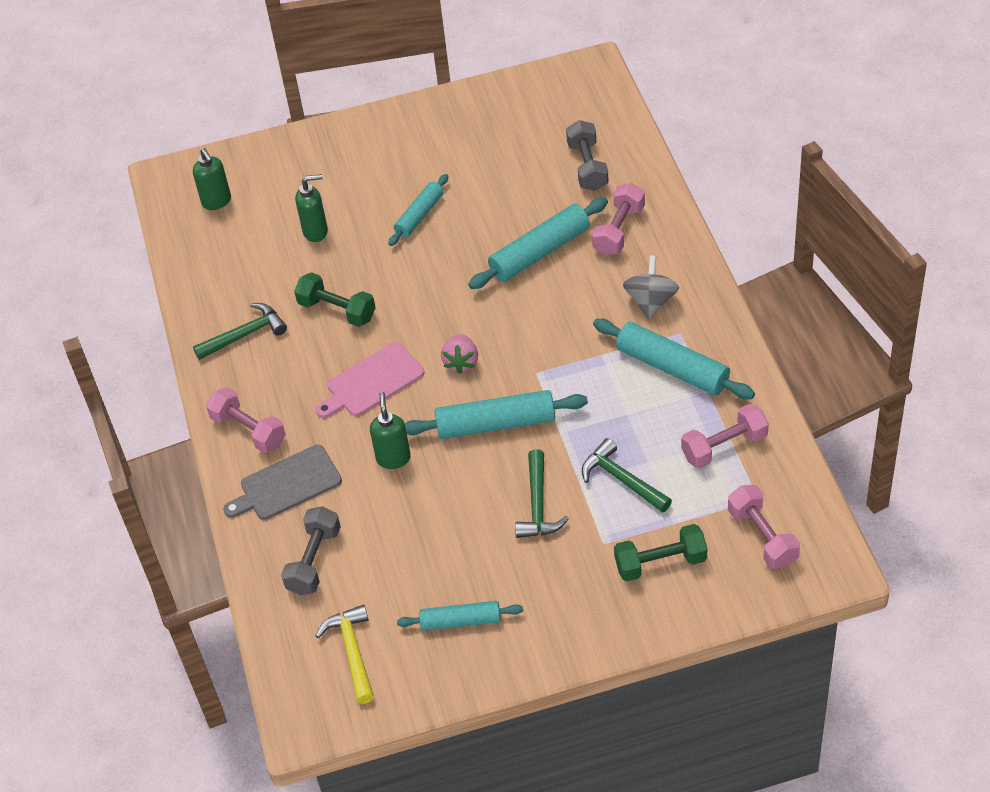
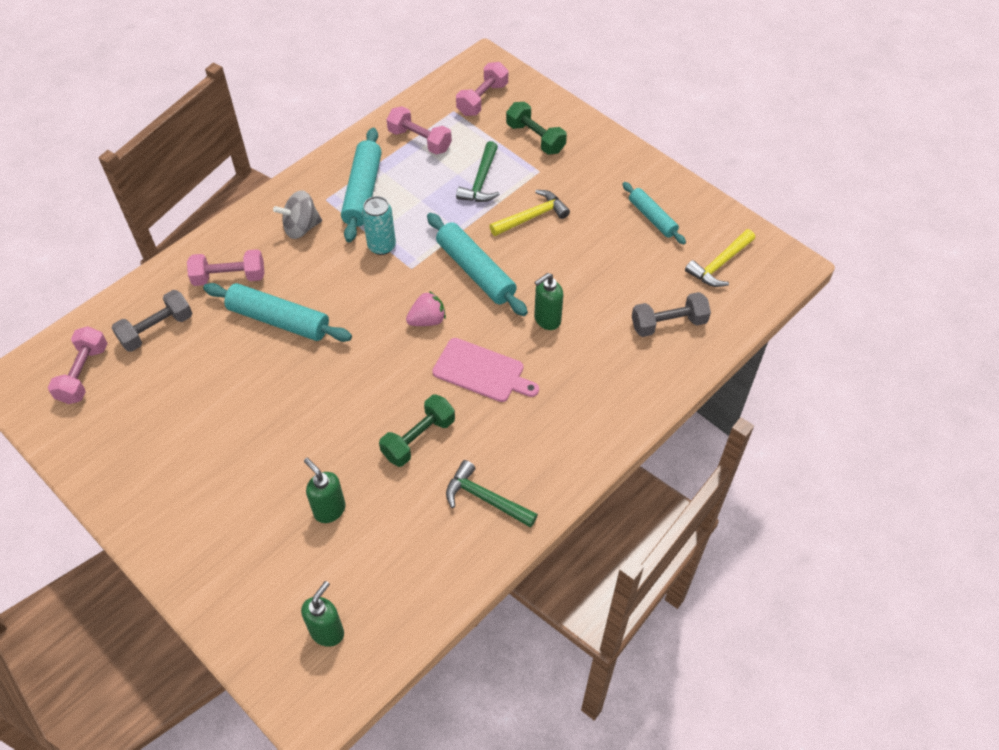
camera: 125 degrees left, 5 degrees up
pink dumbbell [206,387,286,453] -> pink dumbbell moved to [48,326,108,404]
grey cutting board [223,445,342,520] -> none
green dumbbell [294,272,376,327] -> green dumbbell turned 45 degrees clockwise [379,395,455,467]
turquoise rolling pin [388,174,448,246] -> none
green hammer [515,449,569,538] -> yellow hammer [489,190,570,236]
none -> turquoise can [362,196,396,255]

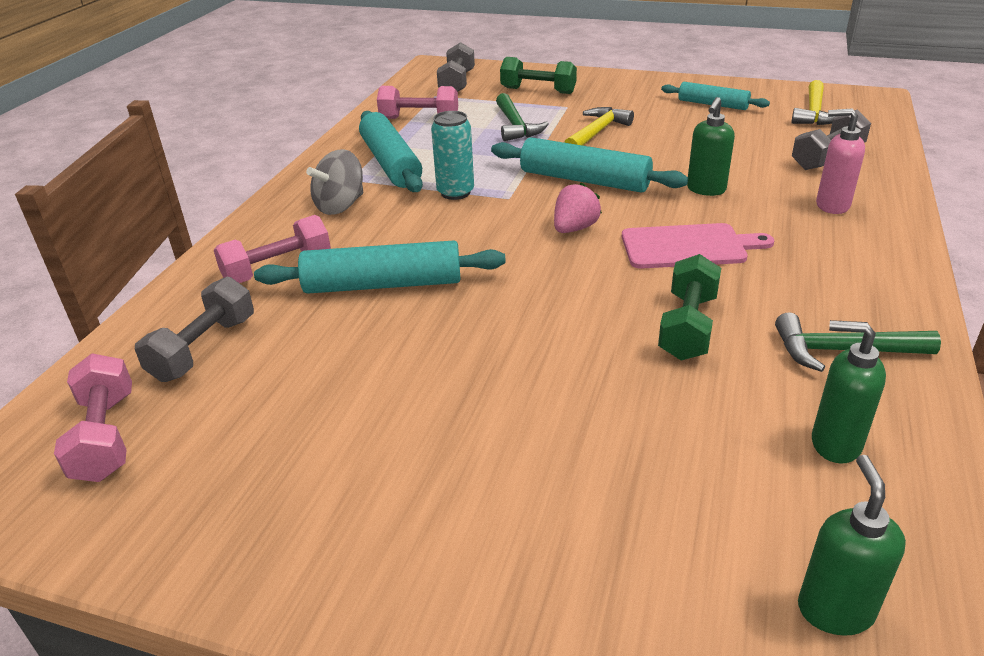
camera: 25 degrees left, 20 degrees down
green soap dispenser [304,458,346,523] -> green soap dispenser moved to [812,320,886,463]
pink dumbbell [456,62,508,116] -> grey dumbbell [437,42,475,91]
none -> pink soap dispenser [816,108,865,214]

